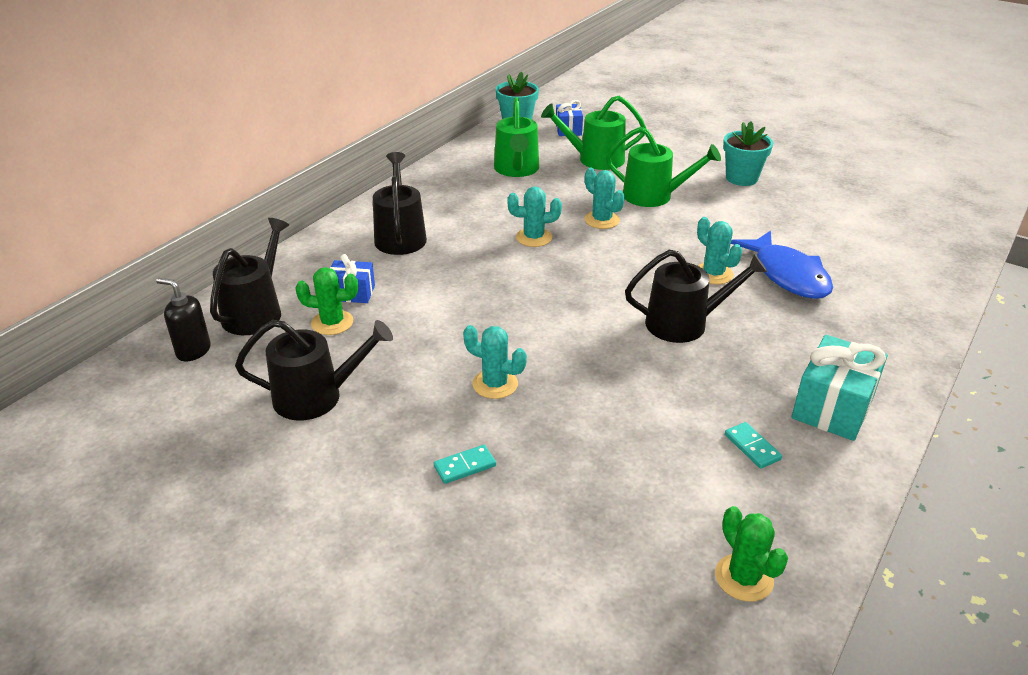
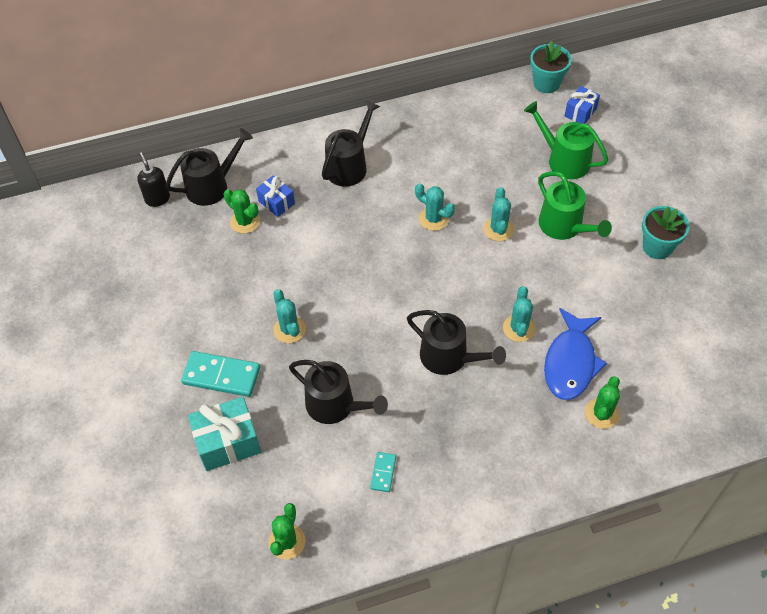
camera: 40 degrees right, 20 degrees up
black watering can [235,320,393,420] -> black watering can moved to [289,360,388,424]
turquoise domino [434,445,496,484] -> turquoise domino [181,351,260,397], size x1.93
green watering can [494,97,539,177] -> none
turquoise gift [792,335,888,441] -> turquoise gift moved to [188,397,261,471]
none -> green cactus [585,376,620,429]

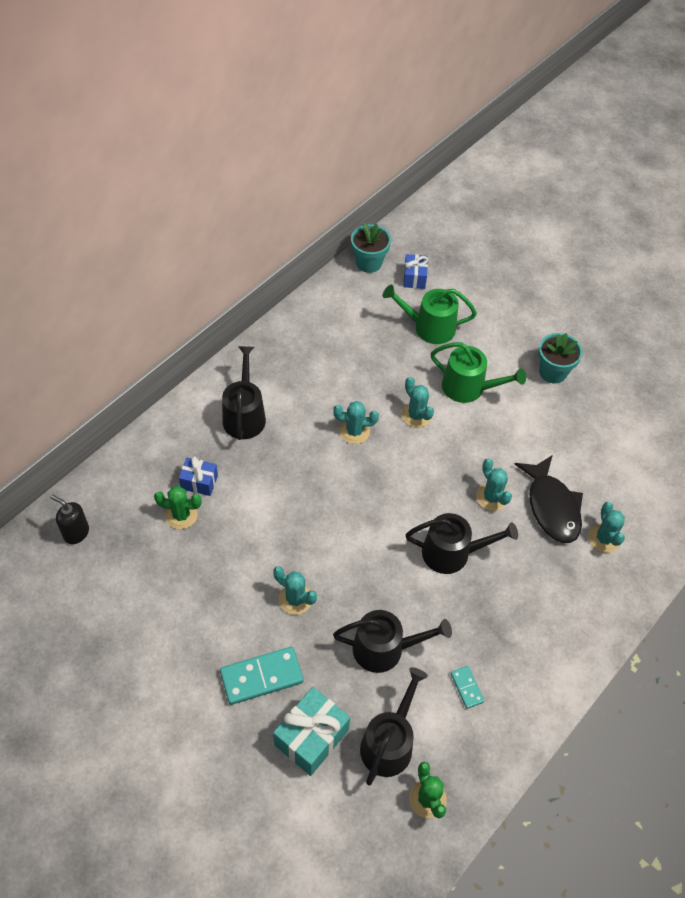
camera: 35 degrees left, 0 degrees up
black watering can [166,128,253,206] -> black watering can moved to [360,667,428,786]
blue fish [544,308,607,400] -> black fish [515,455,583,543]
green cactus [585,376,620,429] -> turquoise cactus [588,502,625,553]

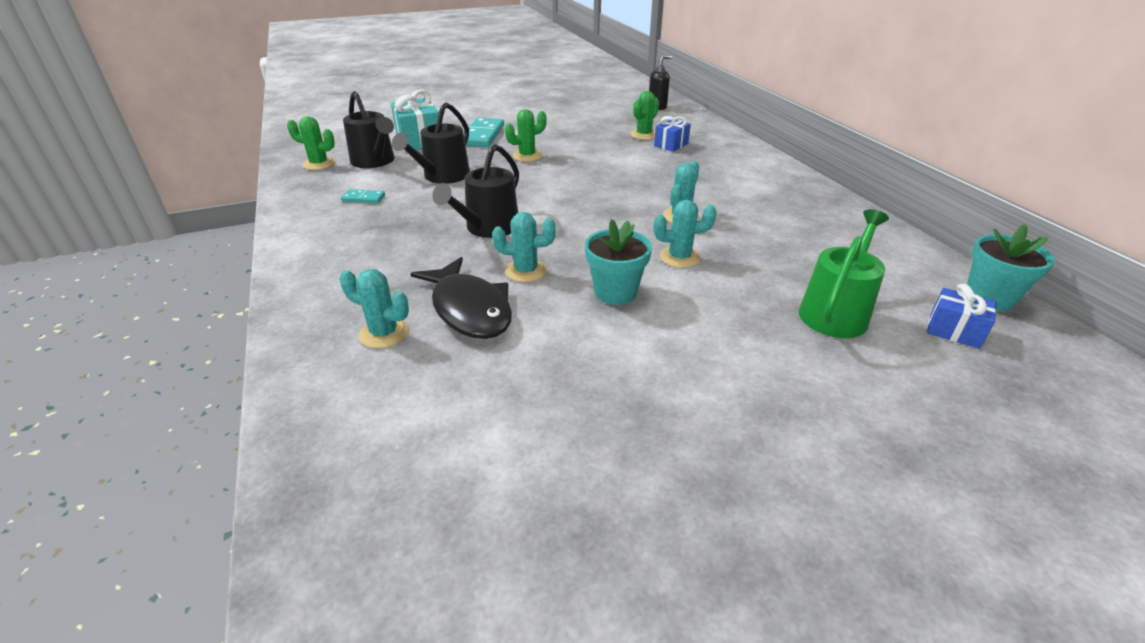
camera: 120 degrees right, 20 degrees down
black watering can [222,346,266,440] -> none
turquoise cactus [273,566,317,615] -> green cactus [505,109,547,162]
green watering can [431,342,526,403] -> none
black fish [515,455,583,543] -> black fish turned 135 degrees counterclockwise [410,257,512,339]
turquoise flower pot [538,333,583,383] -> turquoise flower pot moved to [585,219,652,305]

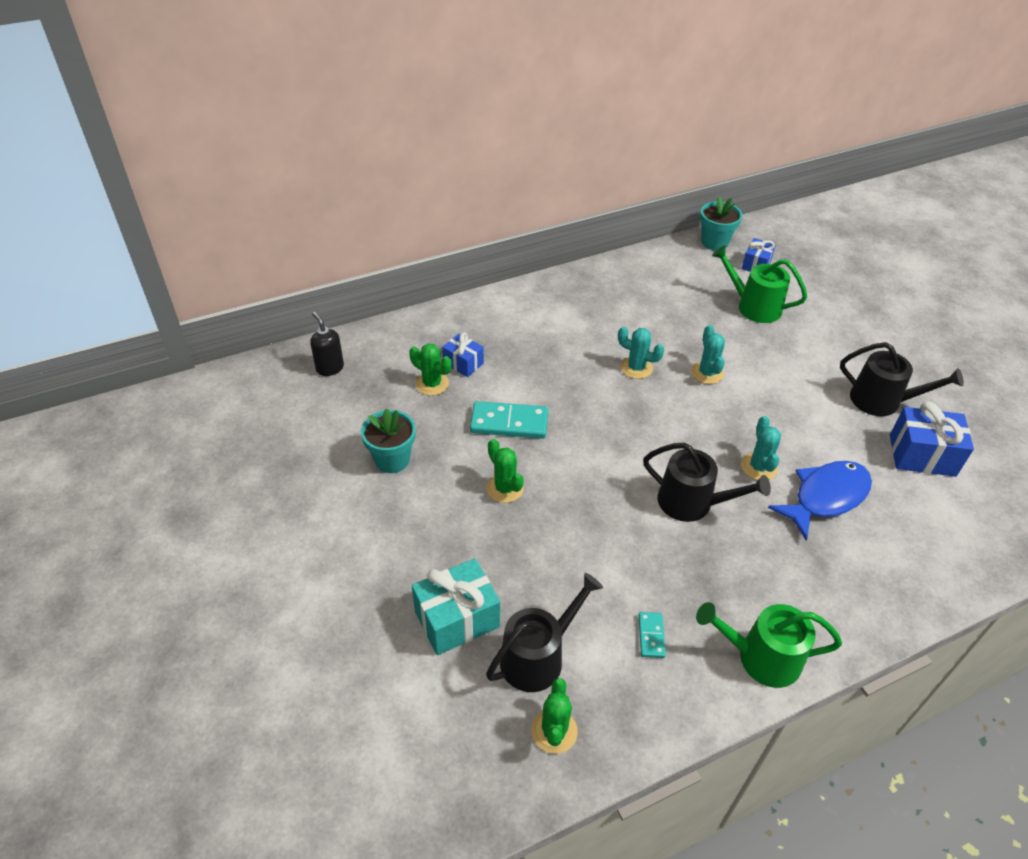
camera: 95 degrees left, 10 degrees up
turquoise cactus [340,269,409,348] -> none
black watering can [392,102,470,184] -> black watering can moved to [840,342,964,416]
black fish [410,257,512,339] -> blue fish [768,461,872,540]
turquoise domino [463,118,504,147] -> turquoise domino moved to [470,401,548,439]
turquoise flower pot [585,219,652,305] -> turquoise flower pot moved to [361,408,416,473]
none -> green watering can [696,602,842,688]
none -> blue gift [890,401,974,477]

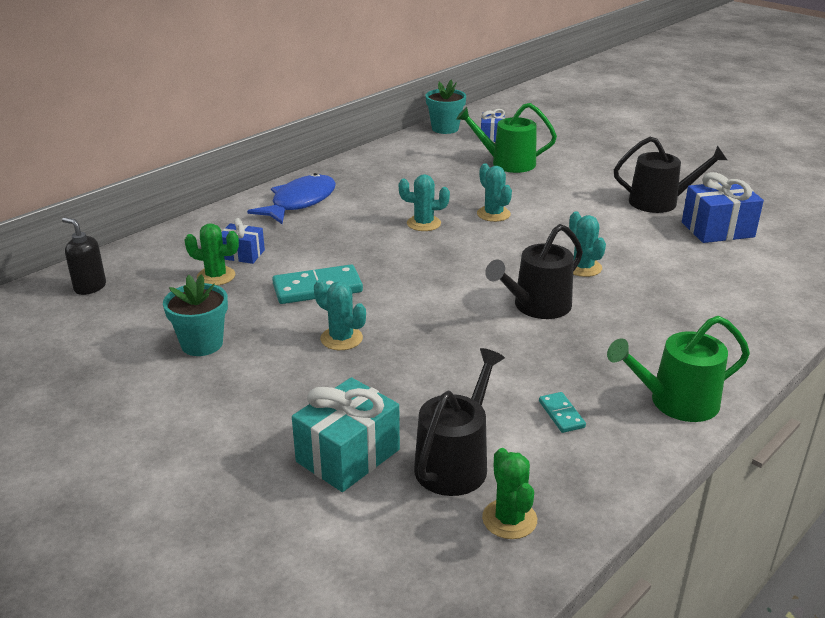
camera: 20 degrees left, 15 degrees down
green cactus [486,439,524,503] -> turquoise cactus [314,280,366,350]
black watering can [643,442,771,522] -> black watering can turned 135 degrees clockwise [485,224,583,319]
blue fish [768,461,872,540] -> blue fish moved to [247,173,336,224]

